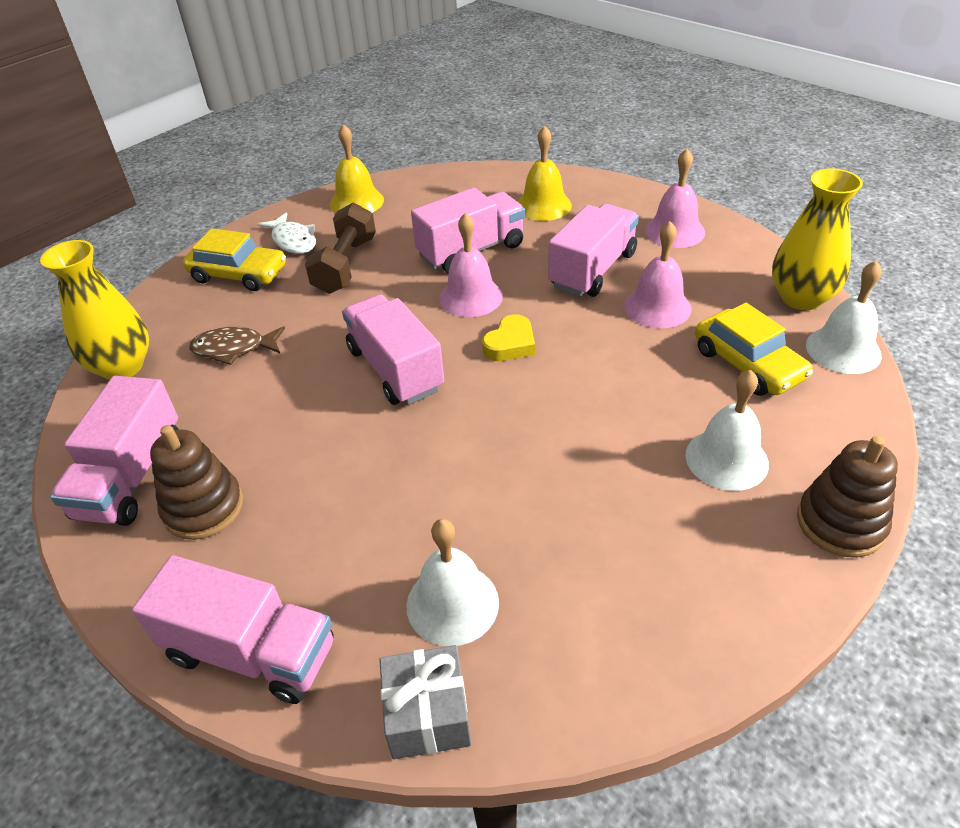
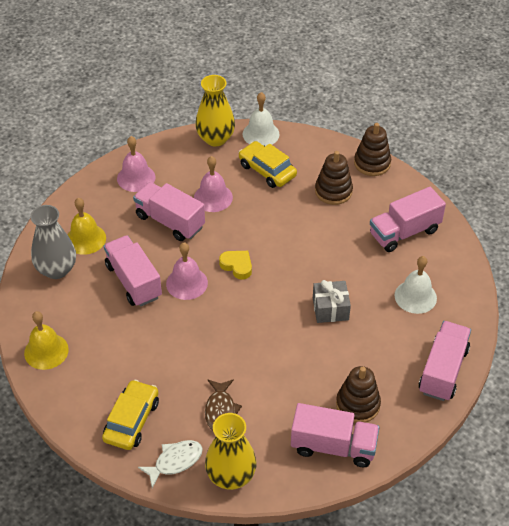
camera: 90 degrees left, 5 degrees up
white fish [258,212,316,254] -> white fish moved to [138,440,203,488]
brown dumbbell [305,203,376,294] -> none
pink truck [342,294,444,405] -> pink truck moved to [370,187,446,252]
grey gift [379,645,471,759] -> grey gift moved to [313,280,351,323]
white bell [686,370,769,491] -> brown stacking toy [315,151,353,205]
yellow car [695,303,813,396] -> yellow car turned 105 degrees counterclockwise [239,141,297,188]
none -> grey vase [30,205,76,279]

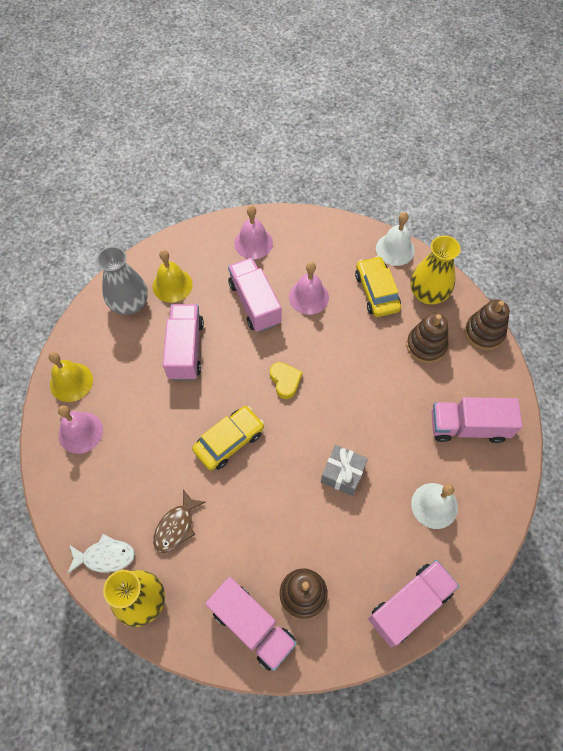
camera: 30 degrees right, 15 degrees up
yellow car [102,380,159,450] -> yellow car moved to [192,406,264,470]
pink bell [166,243,208,300] -> pink bell moved to [58,405,103,454]
yellow vase [195,75,235,147] -> yellow vase moved to [410,236,461,304]

